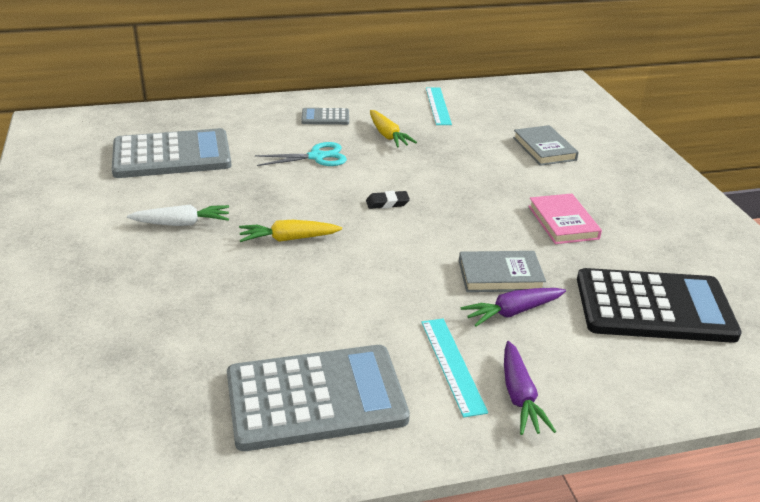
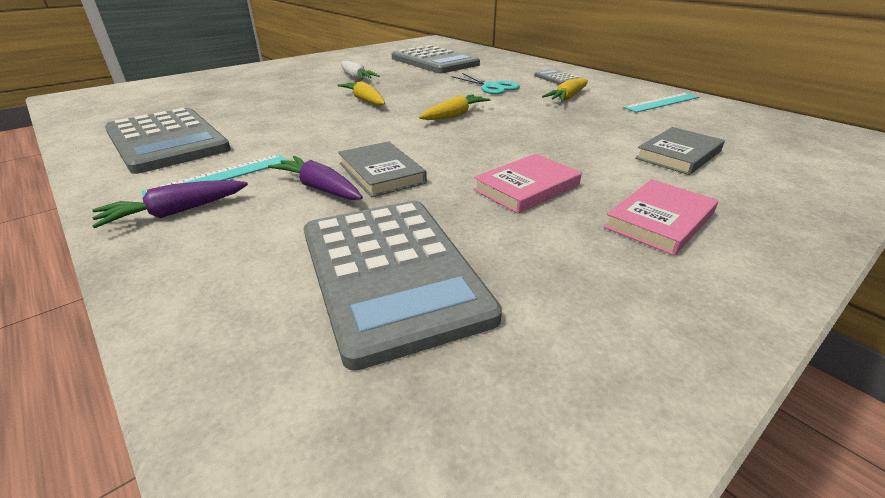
camera: 65 degrees right, 0 degrees up
black eraser [366,191,410,209] -> yellow carrot [419,94,490,120]
black calculator [577,268,742,343] -> grey calculator [304,201,502,371]
none -> pink book [604,179,718,255]

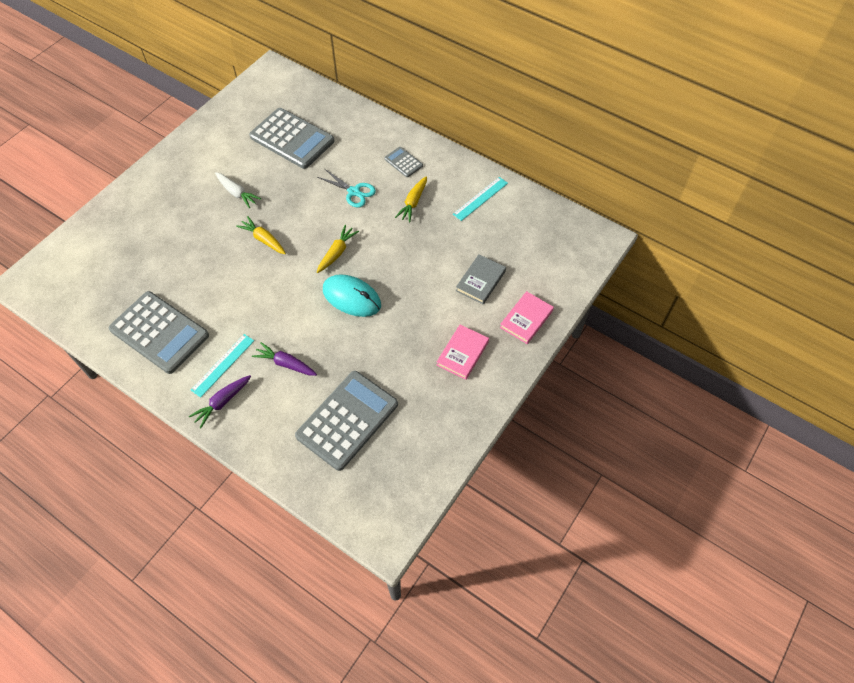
camera: 15 degrees left, 25 degrees up
grey calculator [304,201,502,371] -> grey calculator turned 105 degrees counterclockwise [295,371,398,471]
grey book [338,141,427,197] -> none
pink book [473,154,582,214] -> pink book moved to [500,291,554,344]
none -> turquoise mouse [323,274,381,317]

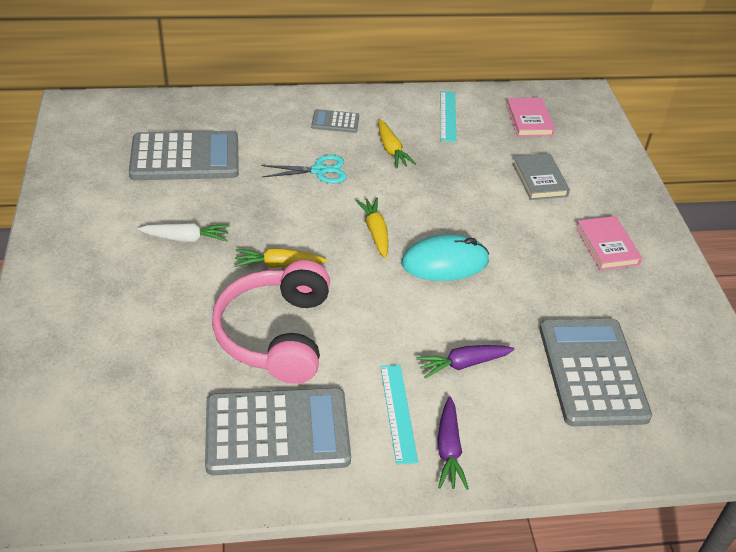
camera: 45 degrees left, 15 degrees down
pink book [500,291,554,344] -> pink book moved to [506,98,555,137]
none -> pink headphones [212,260,330,383]

